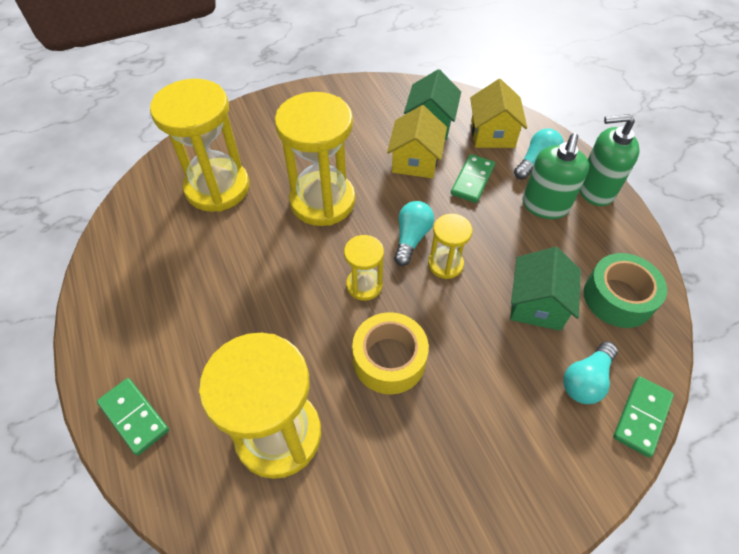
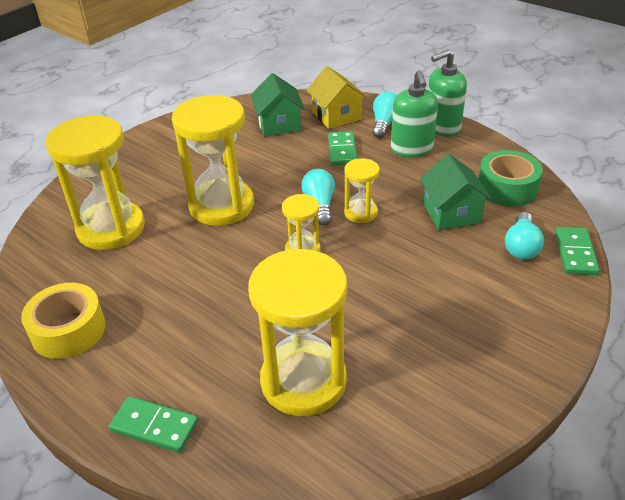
camera: 25 degrees left, 15 degrees down
yellow tape [352,312,429,394] -> yellow tape moved to [21,283,106,359]
yellow house [387,105,447,178] -> none

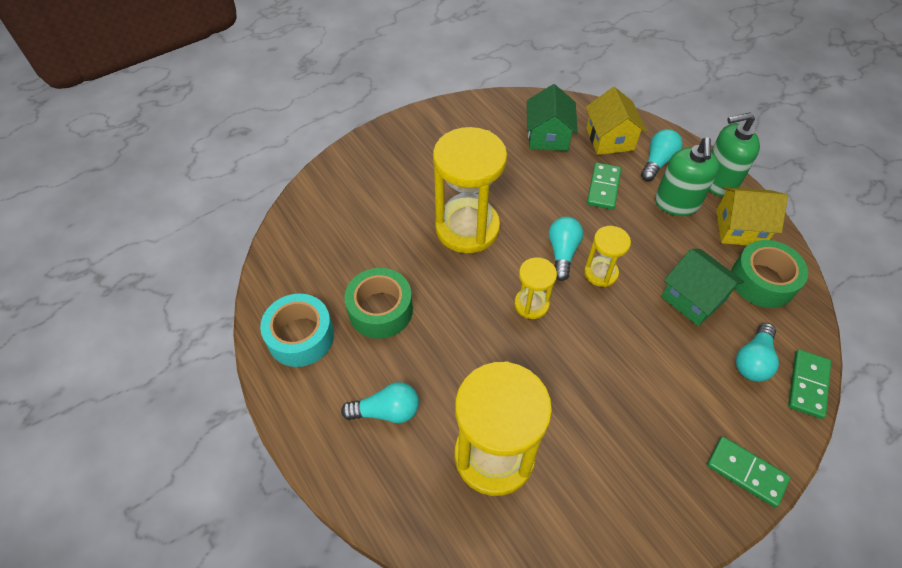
camera: 15 degrees right, 15 degrees up
yellow tape [21,283,106,359] -> turquoise tape [260,294,334,367]
yellow hourglass [46,115,145,250] -> none
green domino [109,396,198,453] -> green domino moved to [707,437,791,507]
green house [420,154,492,230] -> green house turned 45 degrees counterclockwise [661,249,744,326]
none -> turquoise light bulb [341,382,419,423]
none -> green tape [344,268,413,339]
none -> yellow house [716,187,788,246]

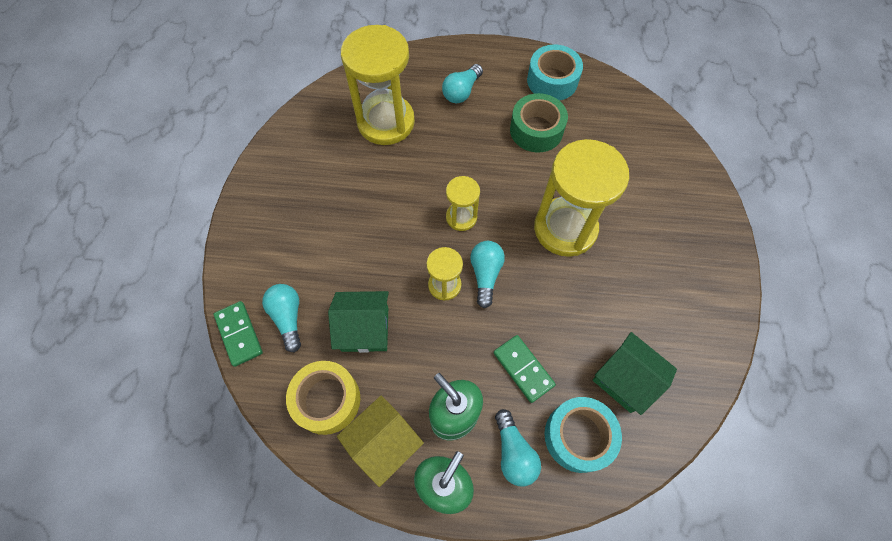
camera: 130 degrees right, 10 degrees up
turquoise light bulb [549,217,583,281] -> turquoise light bulb turned 135 degrees counterclockwise [470,241,505,308]
yellow house [586,87,647,155] -> turquoise tape [545,397,622,473]
green domino [707,437,791,507] -> none
green tape [731,240,808,308] -> yellow tape [286,361,360,435]

